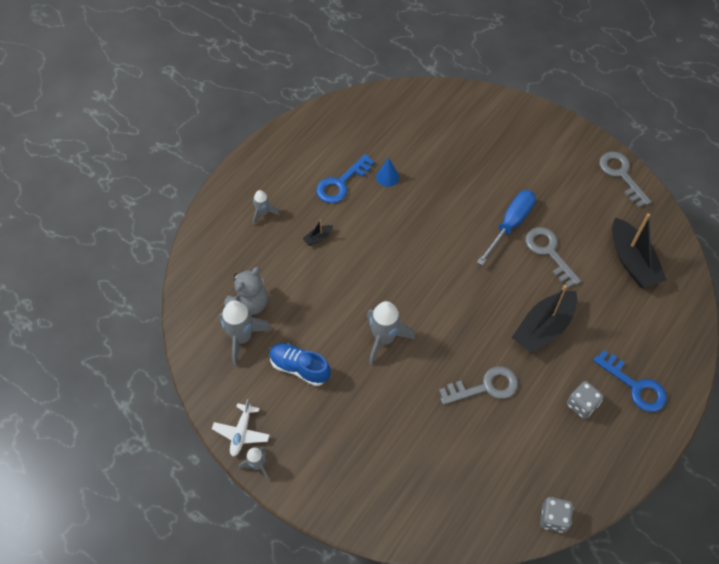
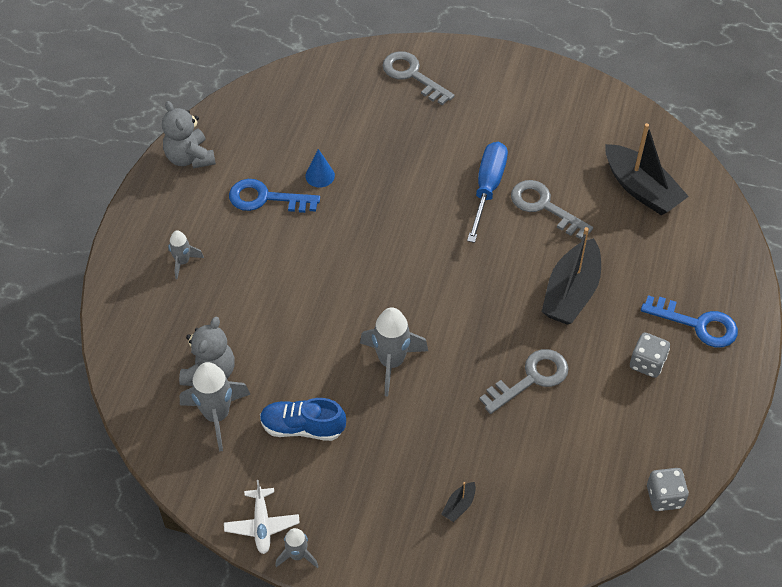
camera: 20 degrees left, 5 degrees down
black boat [303,220,333,246] -> black boat moved to [441,482,476,522]
blue key [316,154,375,203] -> blue key turned 75 degrees clockwise [229,179,320,213]
grey key [599,152,651,207] -> grey key moved to [382,51,455,105]
none -> grey teddy bear [162,101,216,168]

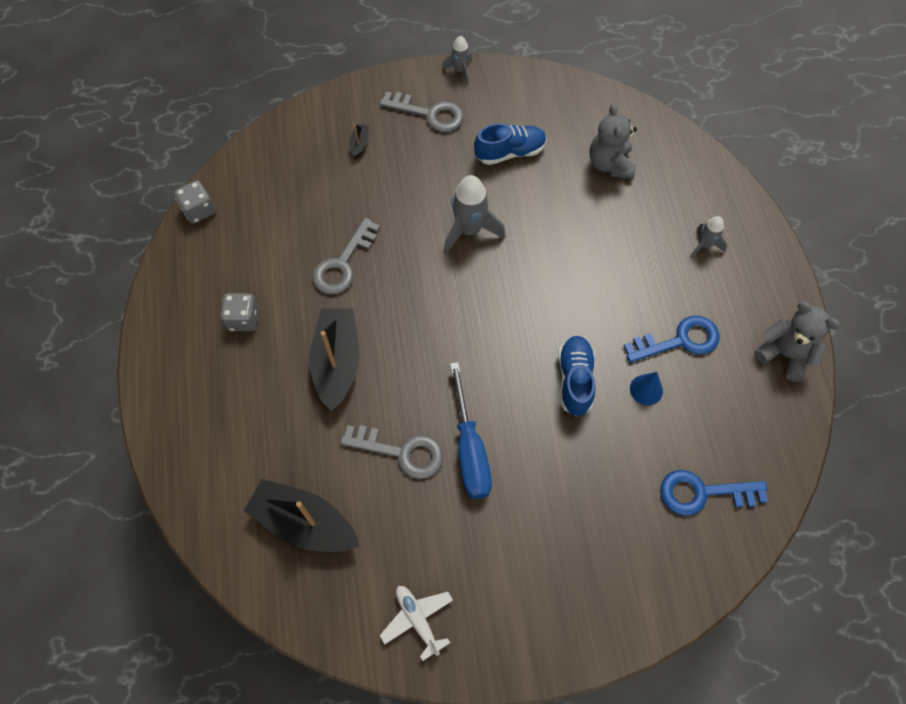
camera: 155 degrees right, 10 degrees up
grey rocket [180,362,251,452] -> none
white plane [224,480,300,554] -> white plane moved to [380,586,453,661]
grey key [382,51,455,105] -> grey key moved to [380,92,464,132]
blue key [641,295,738,347] -> blue key moved to [661,470,768,516]
none -> blue shoe [558,336,595,416]

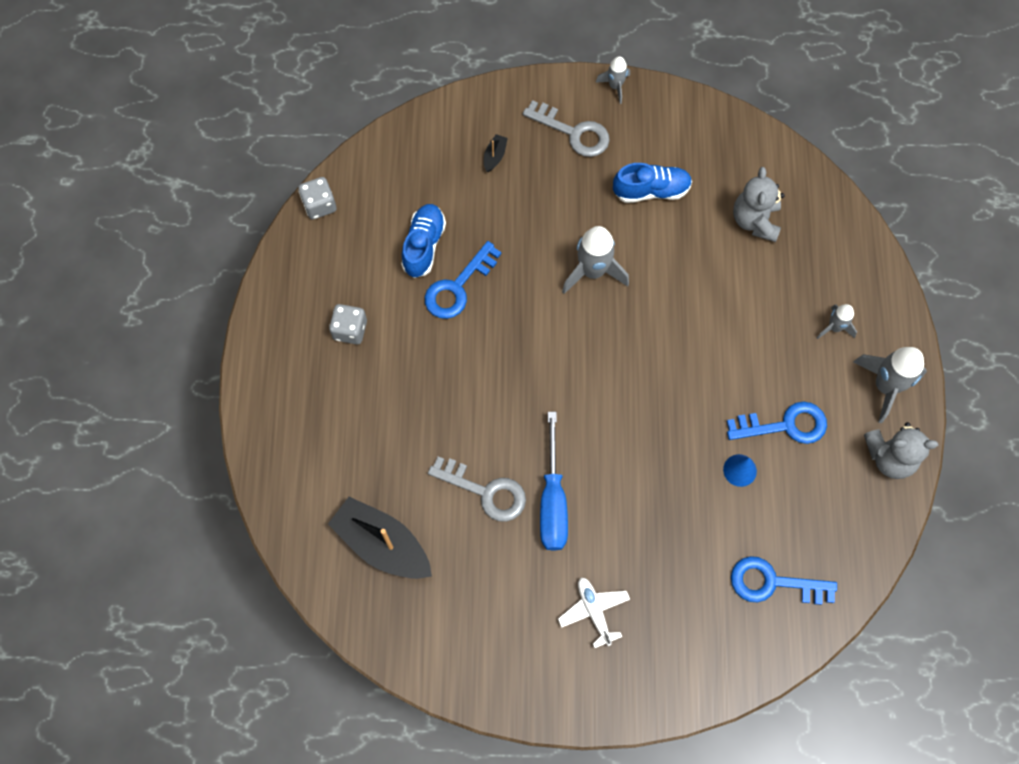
camera: 10 degrees right, 5 degrees up
black boat [309,308,359,411] -> none
grey key [312,218,380,294] -> blue key [425,241,501,319]
white plane [380,586,453,661] -> white plane moved to [558,578,630,648]
blue shoe [558,336,595,416] -> blue shoe moved to [401,204,446,278]
grey teddy bear [754,302,840,382] -> grey teddy bear turned 135 degrees clockwise [864,422,938,479]
none -> grey rocket [854,347,927,423]

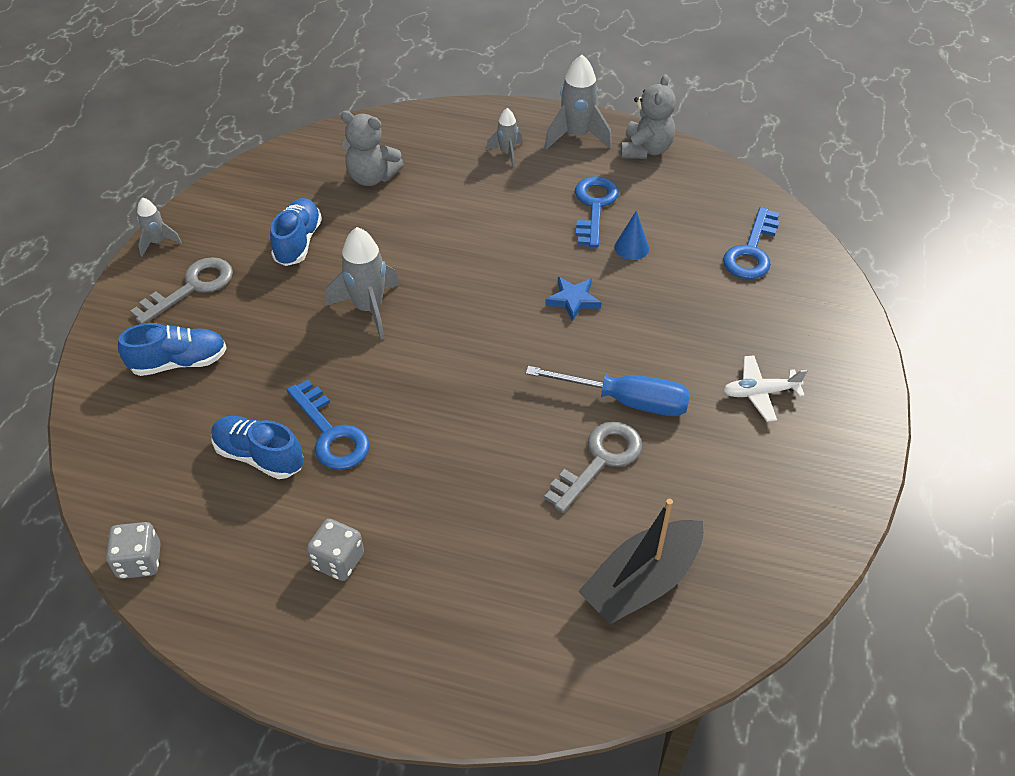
camera: 75 degrees left, 20 degrees down
black boat [484,134,508,172] -> blue shoe [118,323,227,376]
none -> blue star [545,277,602,321]

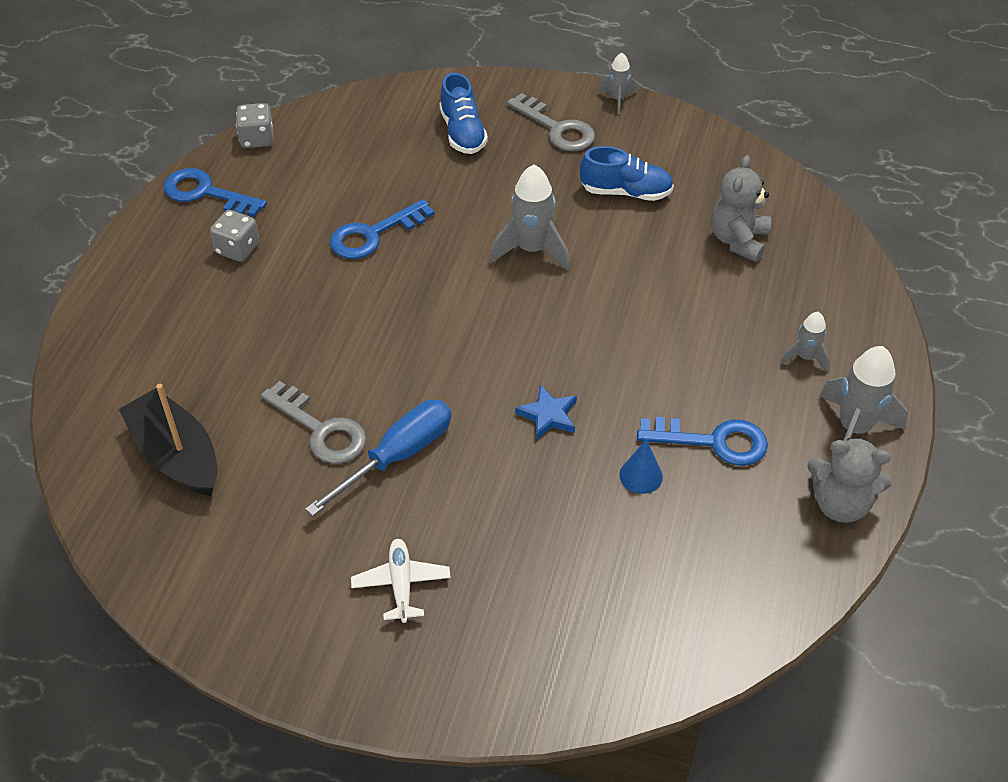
camera: 90 degrees right, 0 degrees up
blue shoe [212,416,303,479] -> none
blue screwdriver [526,366,690,416] -> blue screwdriver turned 150 degrees counterclockwise [305,400,451,516]
blue key [723,207,780,279] -> blue key moved to [164,168,267,217]

